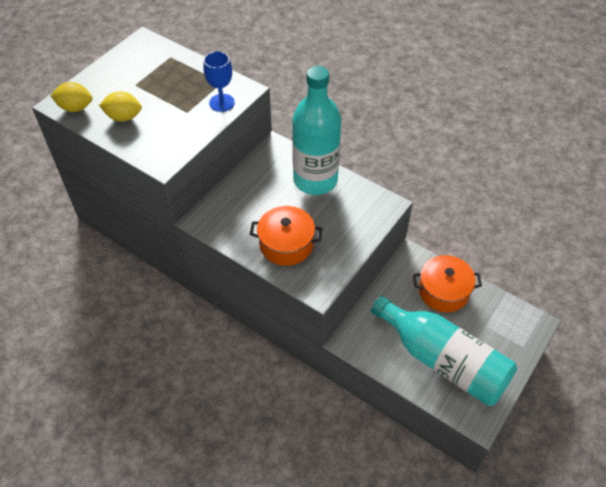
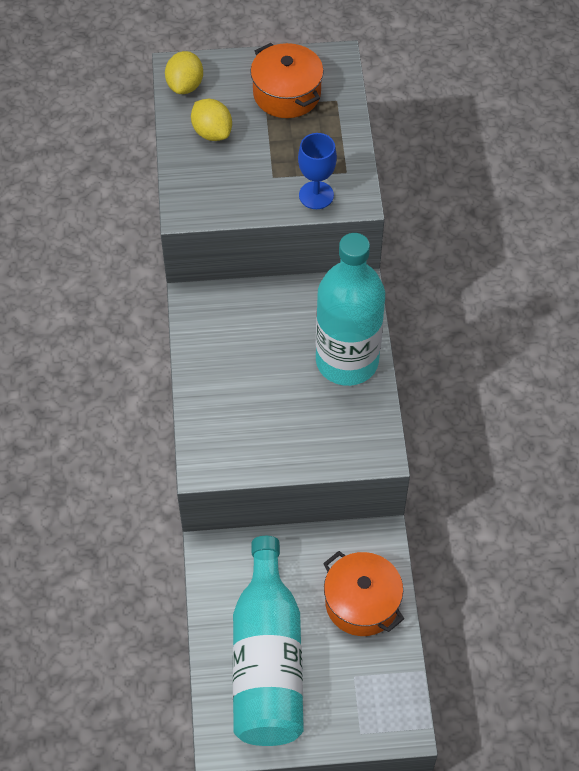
camera: 50 degrees right, 5 degrees up
yellow lemon [51,82,92,112] -> yellow lemon turned 45 degrees clockwise [165,51,203,94]
orange pot [250,206,322,266] -> orange pot moved to [250,43,324,118]

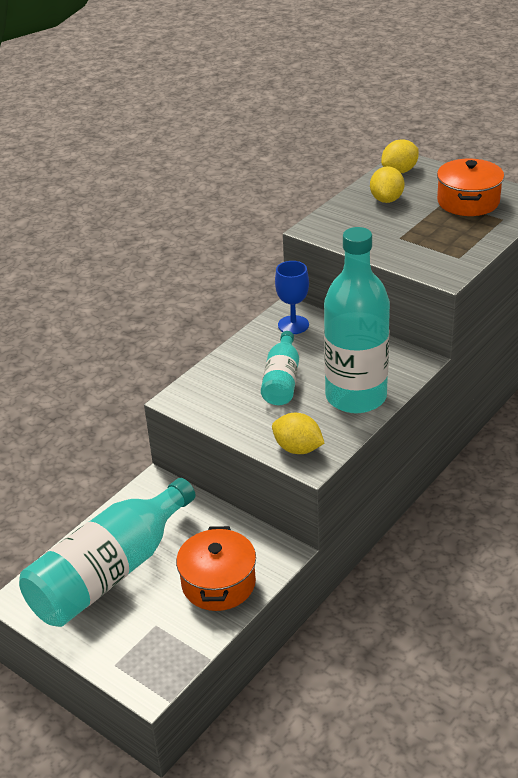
camera: 45 degrees right, 20 degrees down
blue goblet [298,133,337,209] -> blue goblet moved to [275,261,309,334]
none -> turquoise bottle [261,331,299,405]
none -> yellow lemon [272,413,324,454]

